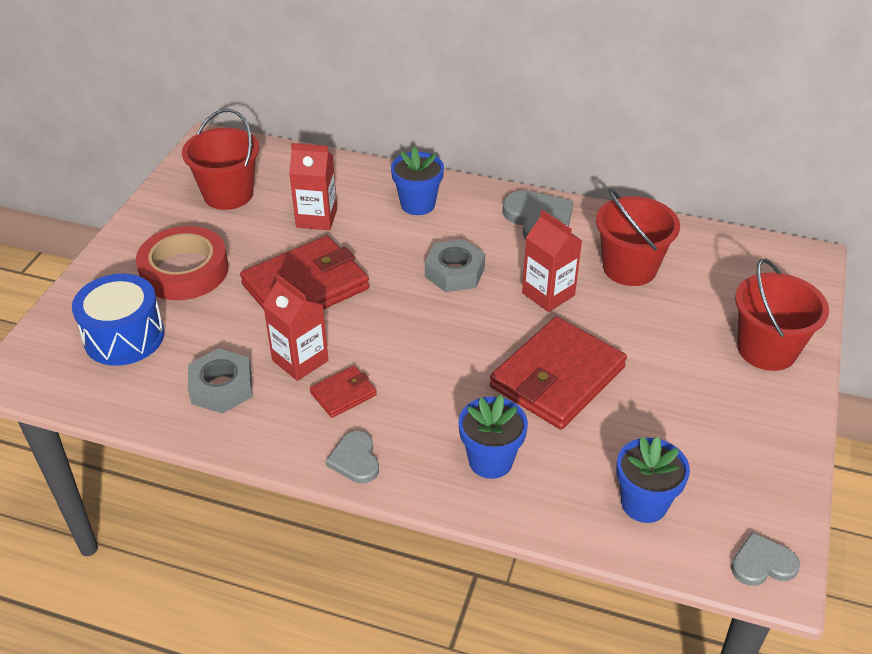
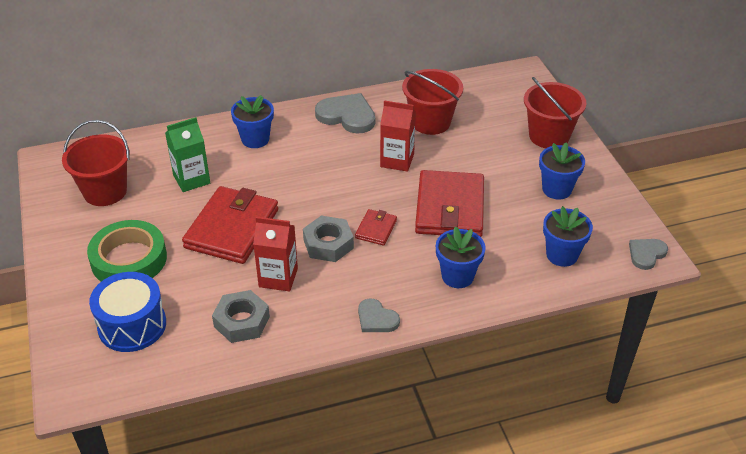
camera: 35 degrees left, 0 degrees up
red tape [136,226,229,300] -> green tape [87,220,167,281]
red carton [289,143,337,230] -> green carton [165,117,210,192]
red wallet [310,366,377,418] -> red wallet moved to [355,209,397,245]
grey nut [425,239,485,292] -> grey nut moved to [303,216,354,262]
none -> blue flower pot [539,143,585,199]

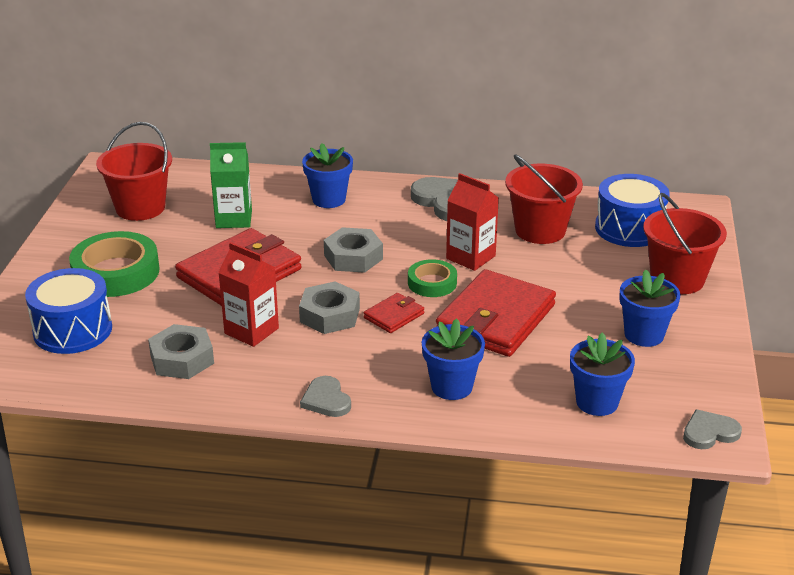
camera: 25 degrees right, 10 degrees down
none -> grey nut [324,227,383,273]
none -> green tape [408,259,457,297]
none -> blue drum [595,174,670,247]

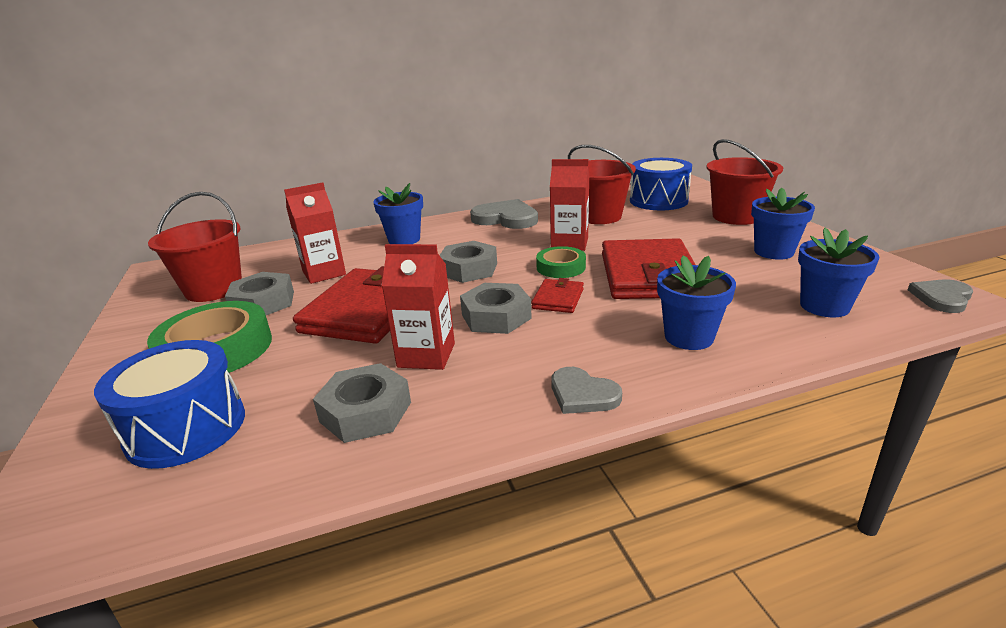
camera: 25 degrees left, 5 degrees down
green carton [210,142,252,228] -> red carton [284,182,346,284]
none -> grey nut [225,272,294,315]

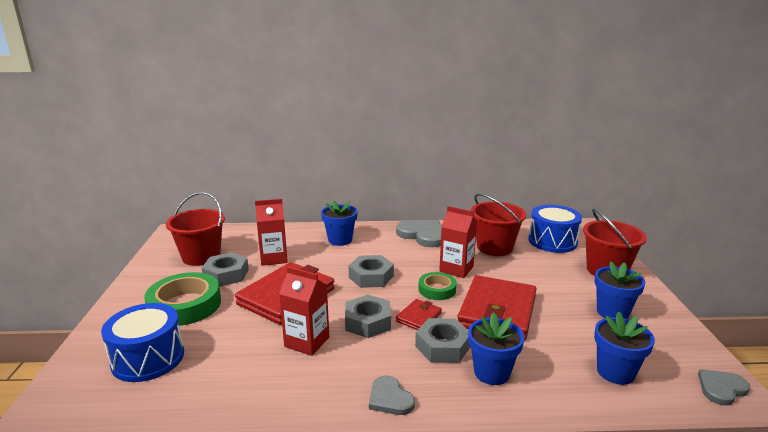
camera: 15 degrees right, 5 degrees down
grey nut [313,363,411,443] -> grey nut moved to [415,318,470,363]

